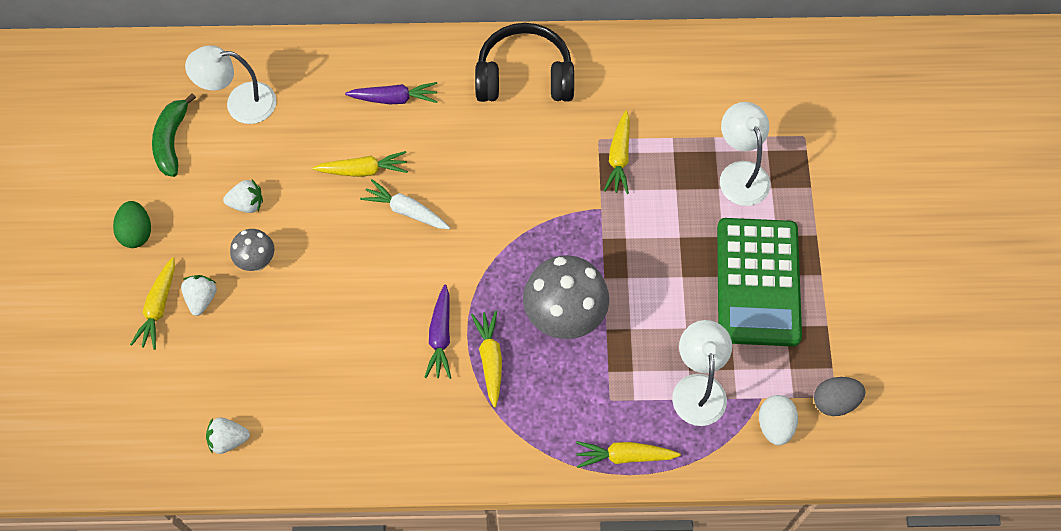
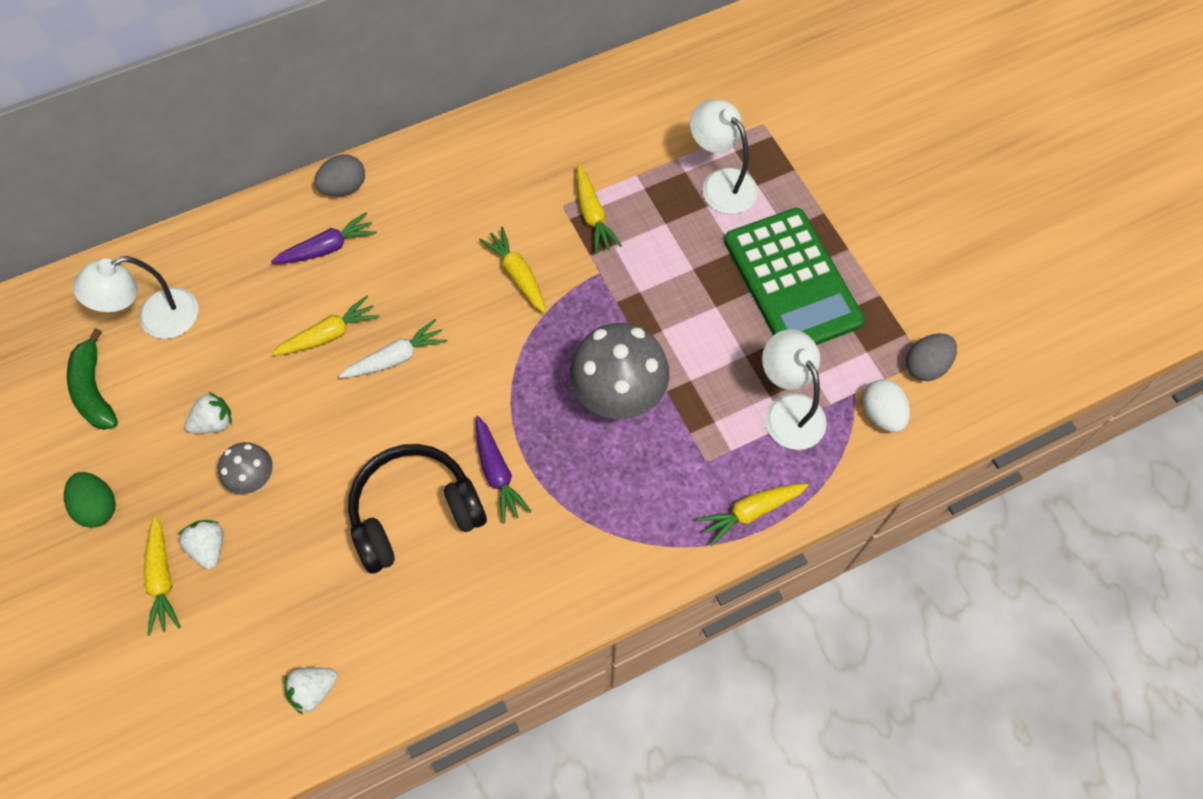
camera: 25 degrees left, 0 degrees up
white carrot [360,179,450,229] -> white carrot turned 150 degrees clockwise [339,319,448,378]
yellow carrot [471,311,502,408] -> yellow carrot moved to [479,227,546,313]
black headphones [475,23,574,102] -> black headphones moved to [348,444,487,574]
none -> grey egg [314,154,365,196]

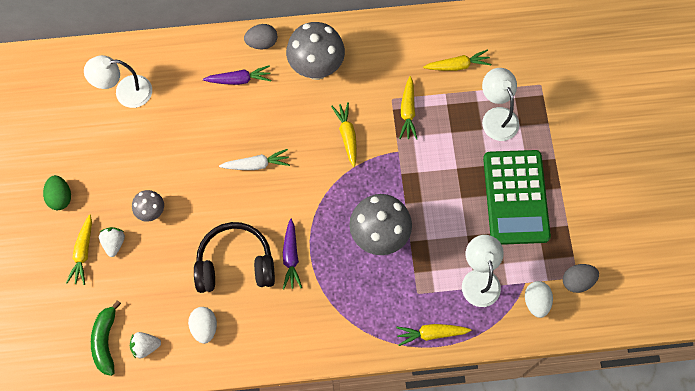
camera: 20 degrees right, 5 degrees up
green banana [67,328,118,430] -> green banana moved to [91,300,121,376]
white strawberry [184,392,232,434] -> none
yellow carrot [271,295,379,356] -> yellow carrot moved to [423,50,492,71]
none -> white egg [188,307,217,344]
none -> grey mushroom [286,22,345,80]

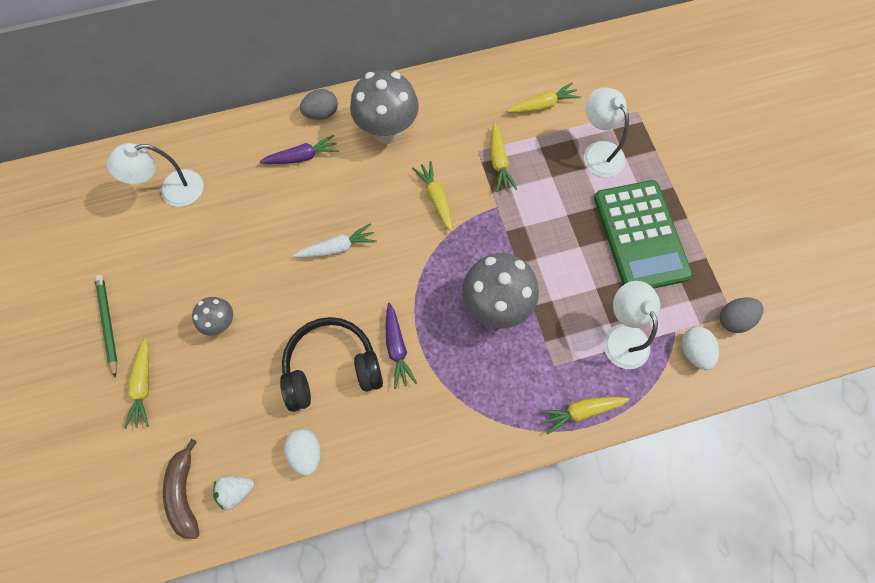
camera: 10 degrees left, 0 degrees up
green egg [43,175,71,210] -> green pencil [95,275,117,377]
green banana [91,300,121,376] -> brown banana [163,439,199,539]
white strawberry [99,227,125,257] -> none

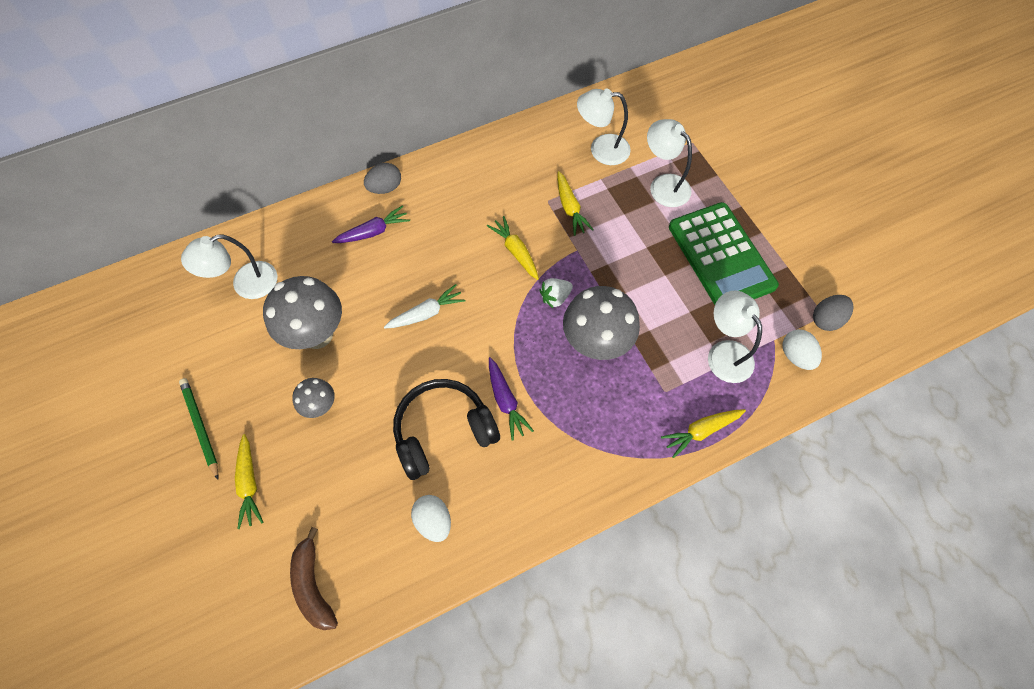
camera: 10 degrees left, 5 degrees down
white strawberry [213,476,254,510] -> white strawberry moved to [539,278,573,308]
grey mushroom [350,70,419,144] -> grey mushroom moved to [263,276,342,349]
yellow carrot [506,82,581,113] -> white lamp [577,89,631,165]

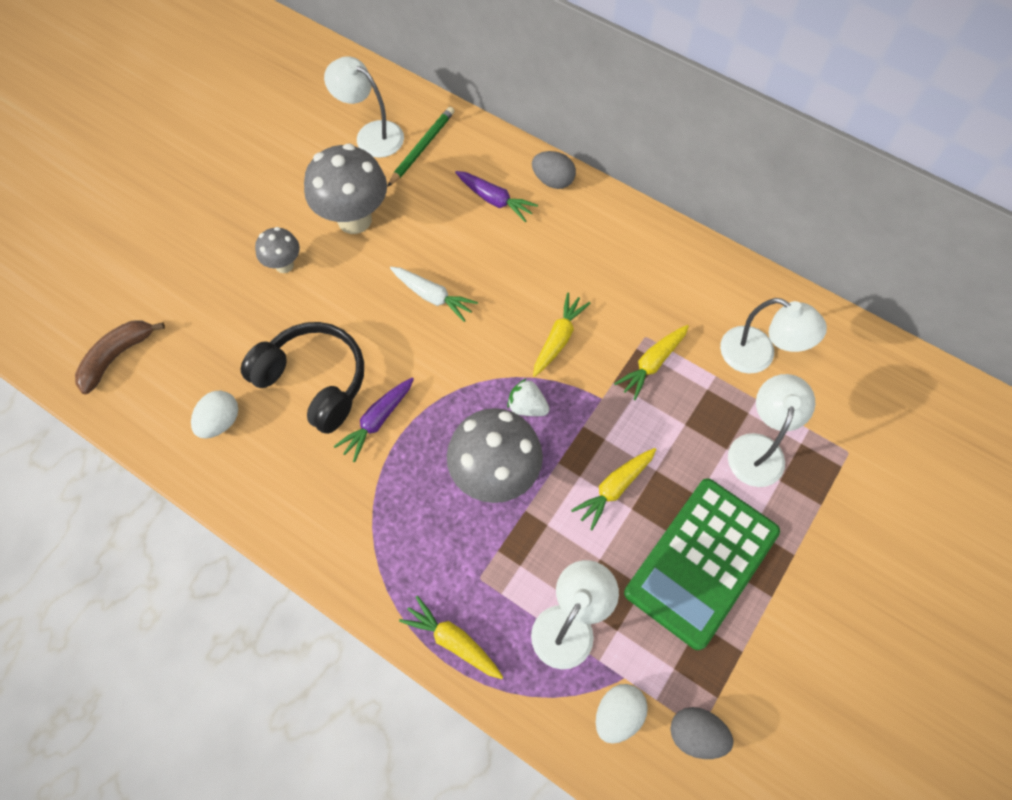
camera: 60 degrees right, 0 degrees up
green pencil [179,378,219,480] -> green pencil moved to [387,107,454,187]
yellow carrot [235,434,264,529] -> yellow carrot moved to [571,448,656,531]
white lamp [577,89,631,165] -> white lamp turned 150 degrees clockwise [720,298,827,374]

